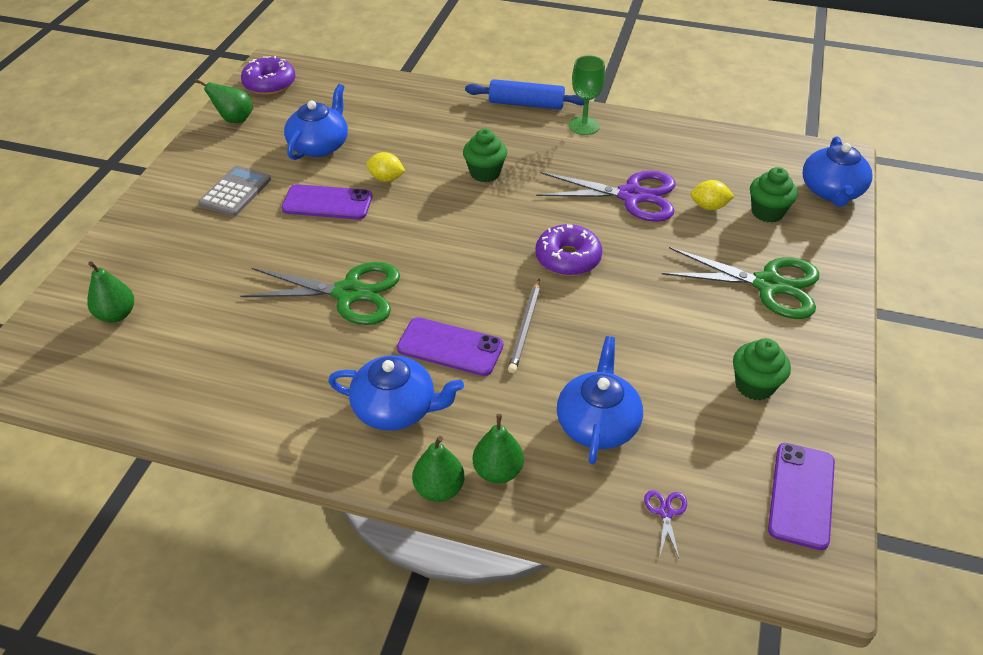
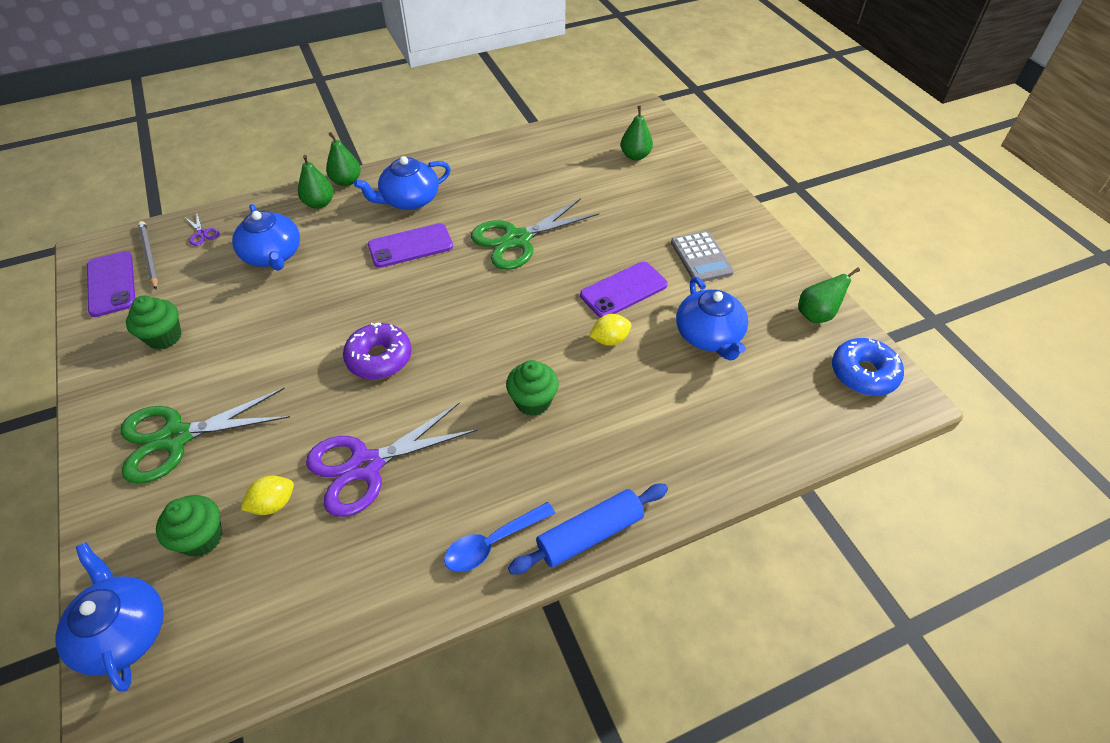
camera: 140 degrees right, 5 degrees up
purple donut [241,56,296,95] -> blue donut [832,338,904,396]
grey pencil [508,279,540,373] -> grey pencil moved to [138,221,158,290]
green goblet [569,55,605,135] -> blue spoon [444,502,556,572]

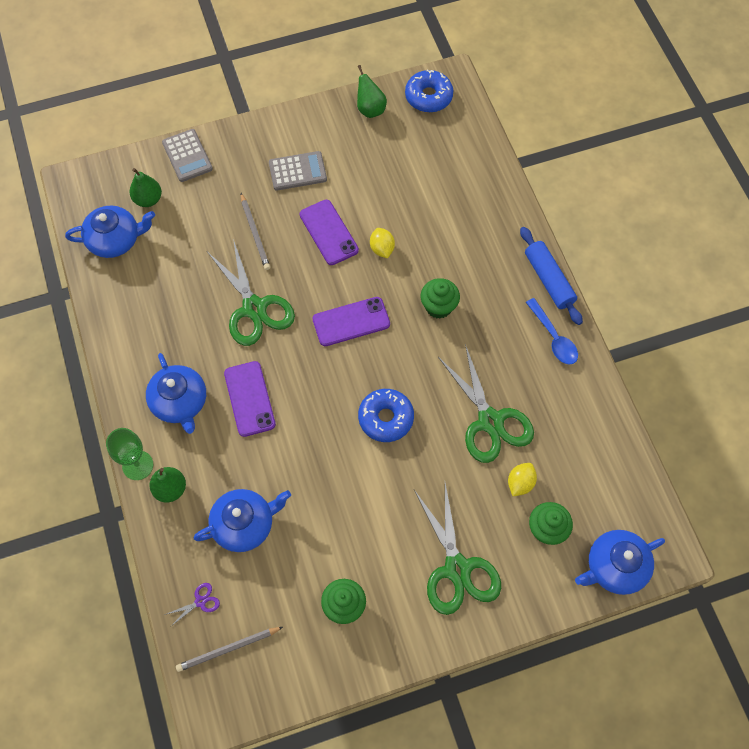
camera: 85 degrees left, 15 degrees up
purple phone [87,251,135,317] -> purple phone moved to [313,297,390,346]
yellow lemon [241,476,294,515] -> yellow lemon turned 60 degrees clockwise [508,463,537,496]
purple scissors [306,402,477,517] -> green scissors [438,344,534,463]
green pear [326,132,361,186] -> green goblet [106,428,153,480]
purple donut [343,323,412,379] -> blue donut [358,389,414,442]
blue teapot [676,277,748,361] -> blue teapot moved to [65,205,155,258]
none -> grey calculator [162,129,213,182]
none -> grey pencil [241,193,270,270]

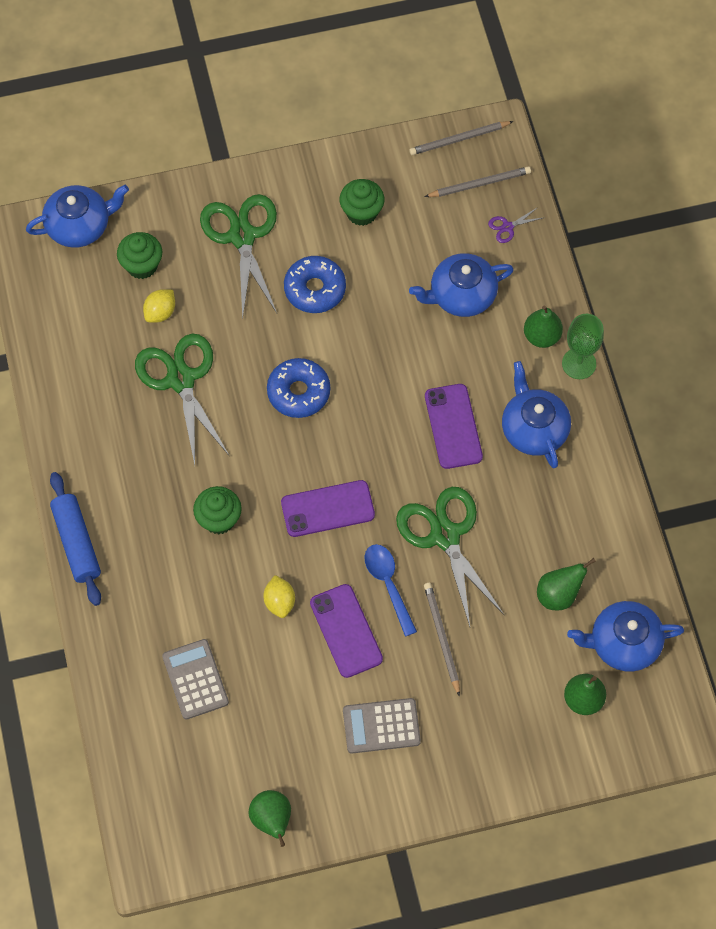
camera: 175 degrees left, 0 degrees up
grey calculator [162,129,213,182] -> grey calculator moved to [162,639,229,720]
blue donut [405,70,453,113] -> blue donut moved to [284,256,346,313]
blue spoon [526,298,578,364] -> blue spoon moved to [364,544,417,637]
none -> grey pencil [409,121,514,155]
none -> green pear [537,558,596,610]

